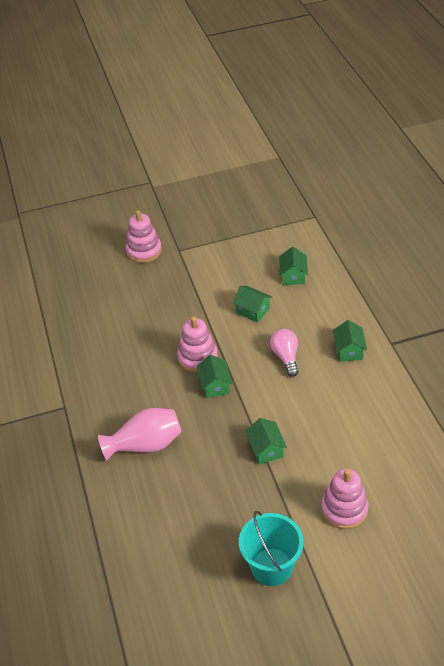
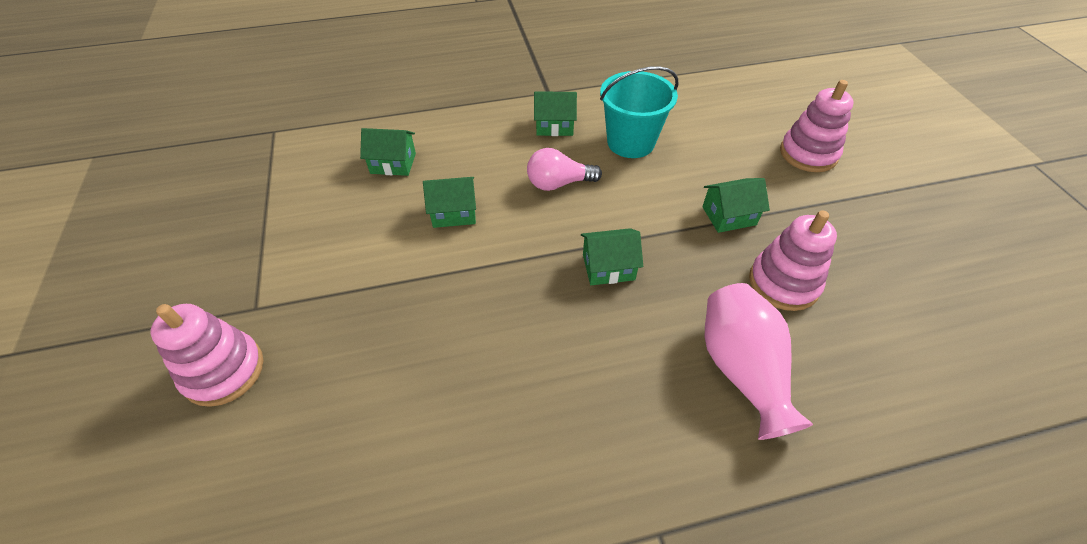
camera: 90 degrees left, 5 degrees up
pink stacking toy [177,316,218,372] -> pink stacking toy moved to [749,210,837,311]
green house [233,286,272,322] -> green house turned 45 degrees clockwise [423,177,476,228]
turquoise bucket [239,511,304,586] -> turquoise bucket moved to [600,66,679,158]

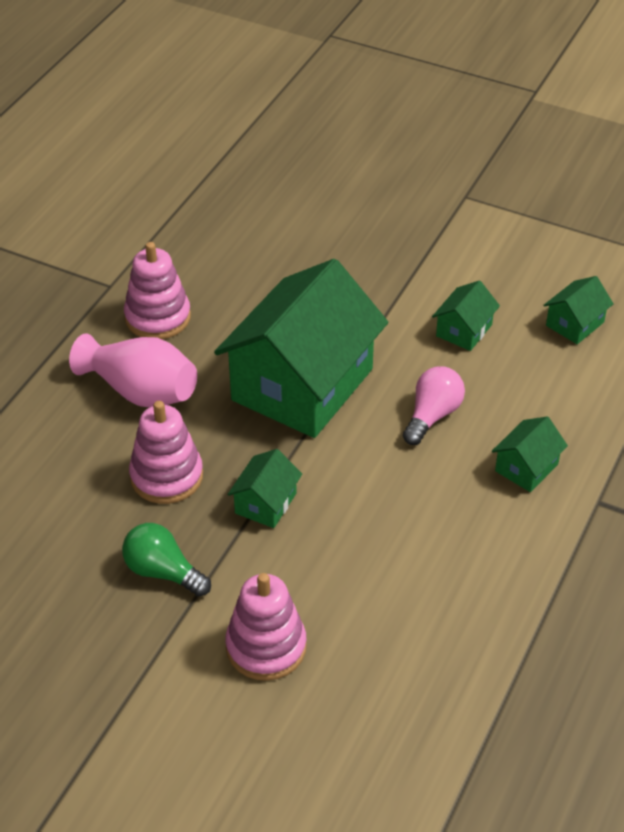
camera: 130 degrees right, 5 degrees down
pink stacking toy [150,304,263,407] -> pink stacking toy moved to [124,242,191,339]
green house [581,228,643,285] -> green house [214,259,389,438], size x2.40
turquoise bucket [600,66,679,158] -> none
none -> green light bulb [122,523,211,597]

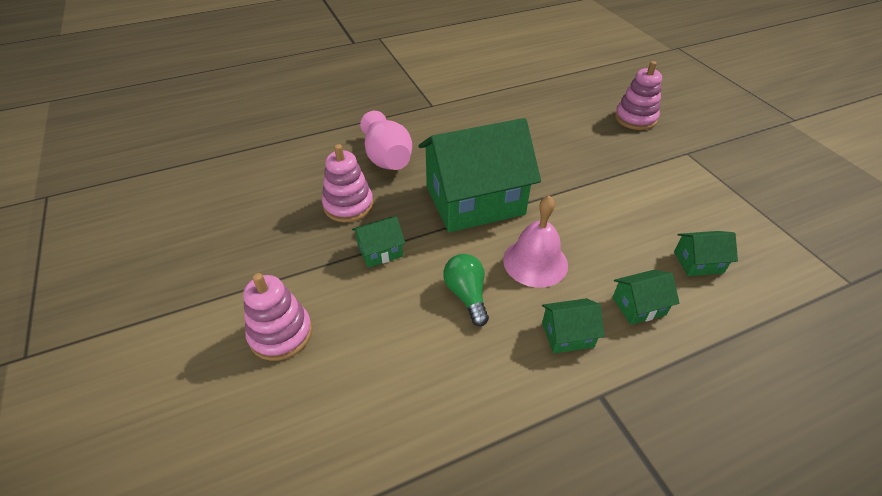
camera: 40 degrees right, 0 degrees up
green light bulb [122,523,211,597] -> green light bulb moved to [443,254,489,326]
pink stacking toy [124,242,191,339] -> pink stacking toy moved to [615,61,662,130]
pink light bulb [403,366,465,445] -> pink bell [503,196,568,288]
green house [432,280,500,351] -> green house moved to [612,270,679,325]

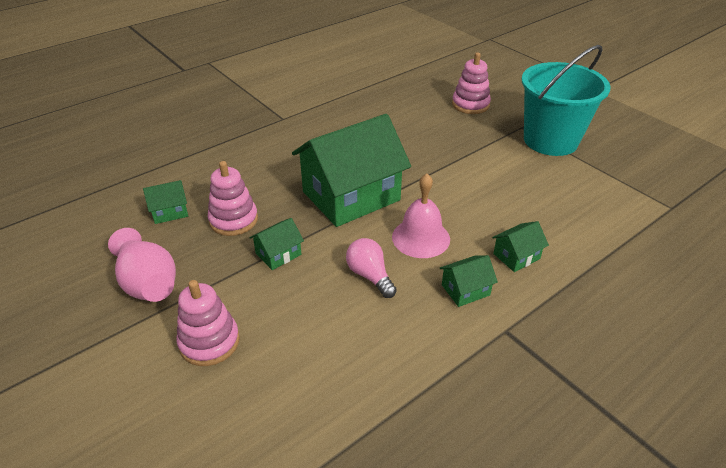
camera: 15 degrees left, 5 degrees down
pink vase [360,111,412,170] -> pink vase moved to [108,228,176,302]
green light bulb [443,254,489,326] -> pink light bulb [346,238,397,298]
green house [674,231,738,276] -> green house moved to [143,180,188,224]
none -> turquoise bucket [522,45,611,156]

